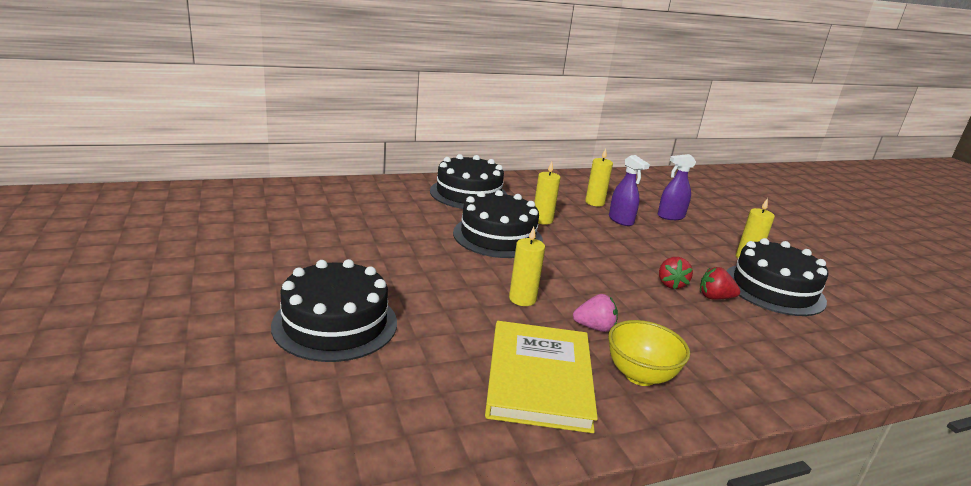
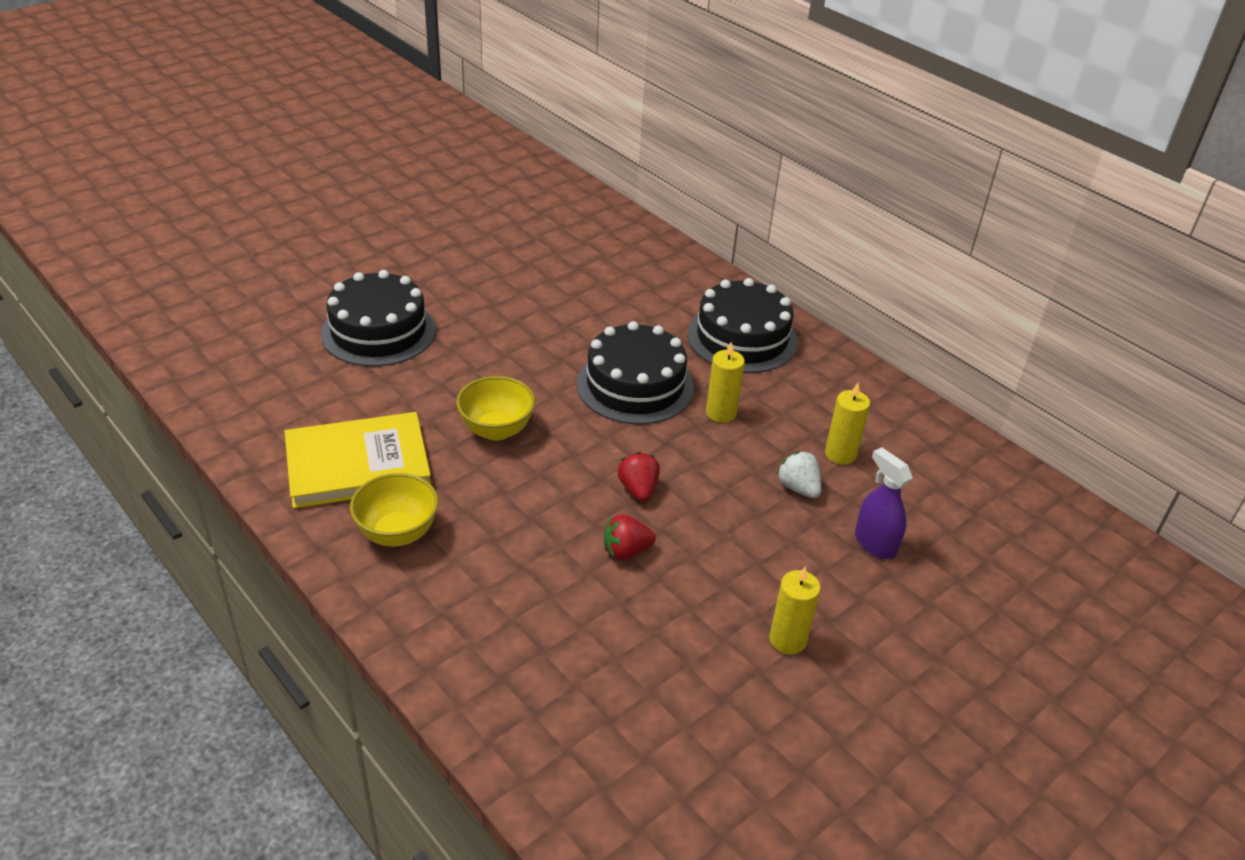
camera: 70 degrees right, 15 degrees up
yellow candle [509,227,545,306] -> yellow bowl [456,376,535,441]
pink strawberry [573,294,618,332] -> none
purple spray bottle [609,155,650,226] -> white strawberry [777,451,822,498]
red strawberry [700,267,740,300] -> red strawberry moved to [617,452,660,502]
black cake [726,238,828,316] -> none

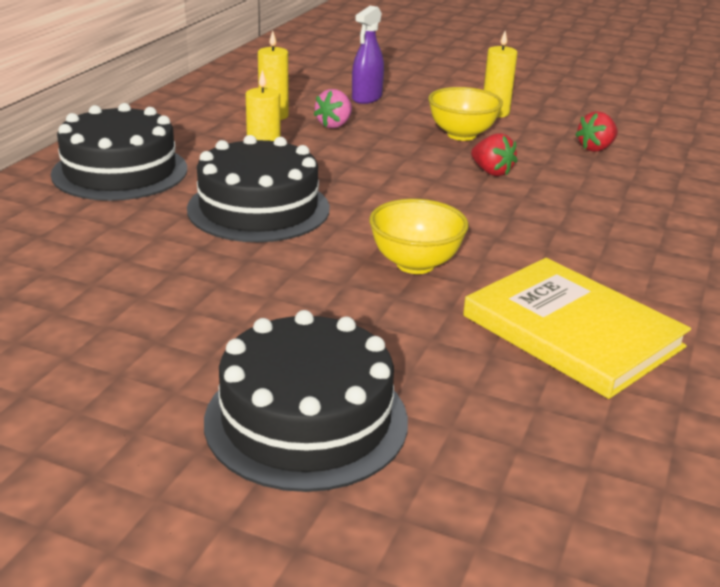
camera: 115 degrees left, 10 degrees down
yellow bowl [350,473,438,547] -> yellow bowl moved to [428,87,503,141]
red strawberry [617,452,660,502] -> red strawberry moved to [575,111,618,152]
white strawberry [777,451,822,498] -> pink strawberry [314,89,352,128]

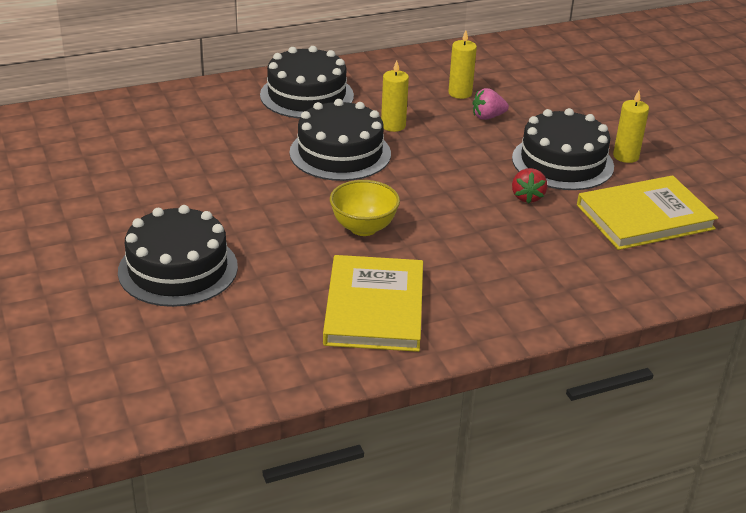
camera: 45 degrees right, 5 degrees up
purple spray bottle [352,6,384,104] -> none
yellow bowl [428,87,503,141] -> black cake [512,108,614,190]
red strawberry [575,111,618,152] -> yellow book [577,175,718,250]

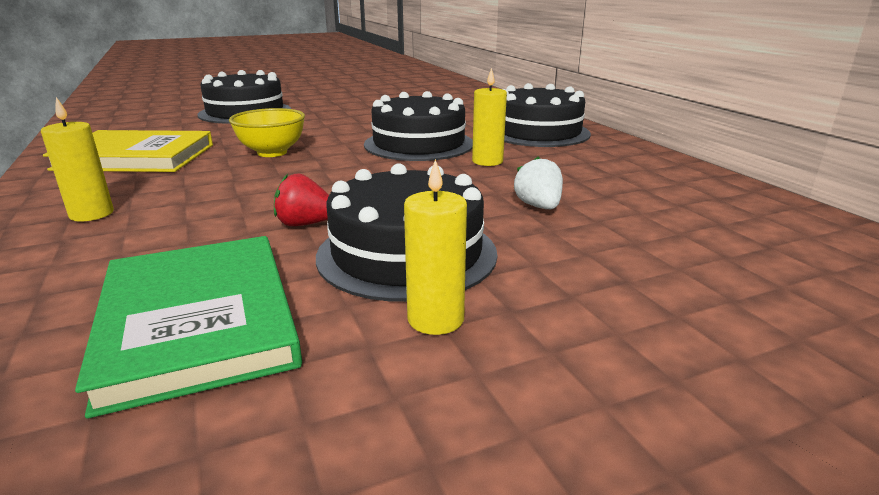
camera: 90 degrees right, 10 degrees down
yellow candle [448,30,477,99] -> yellow candle moved to [41,97,114,222]
pink strawberry [472,88,509,120] -> white strawberry [514,156,563,209]
yellow book [577,175,718,250] -> green book [75,236,302,419]

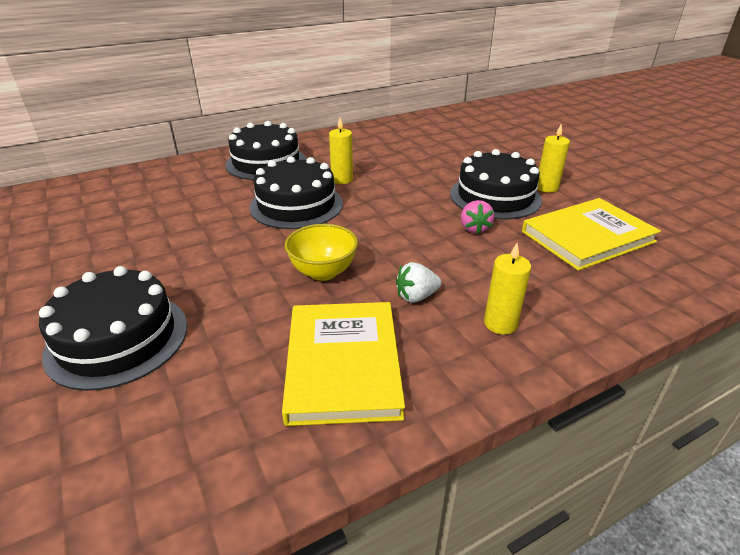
camera: 95 degrees left, 10 degrees up
green book [75,236,302,419] -> yellow book [522,198,661,271]
red strawberry [274,173,329,226] -> pink strawberry [461,200,495,234]
white strawberry [514,156,563,209] -> white strawberry moved to [396,262,442,303]

